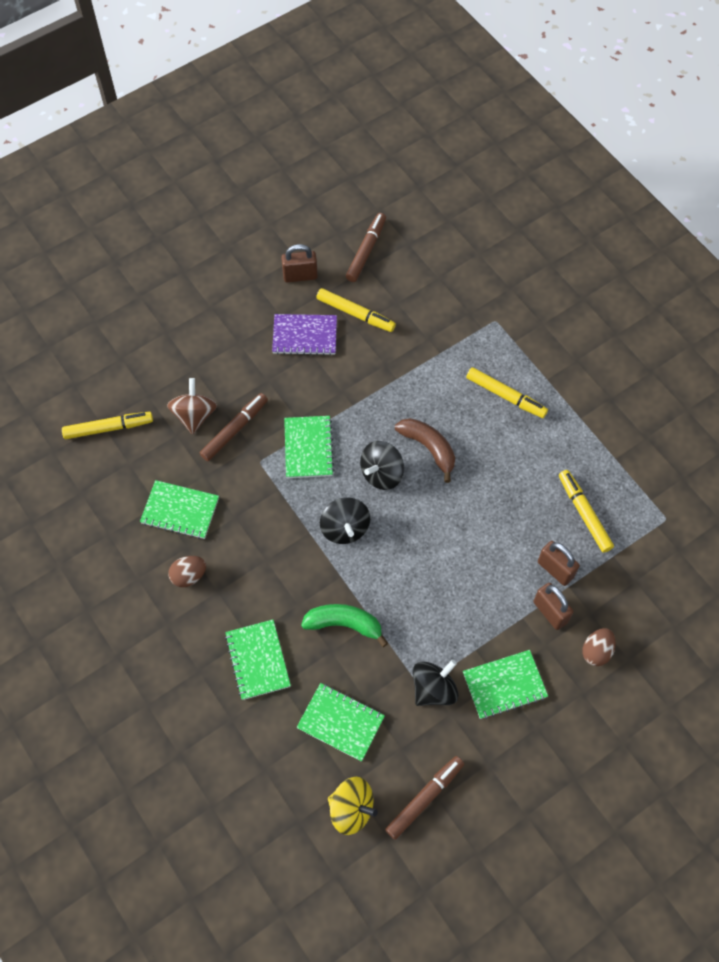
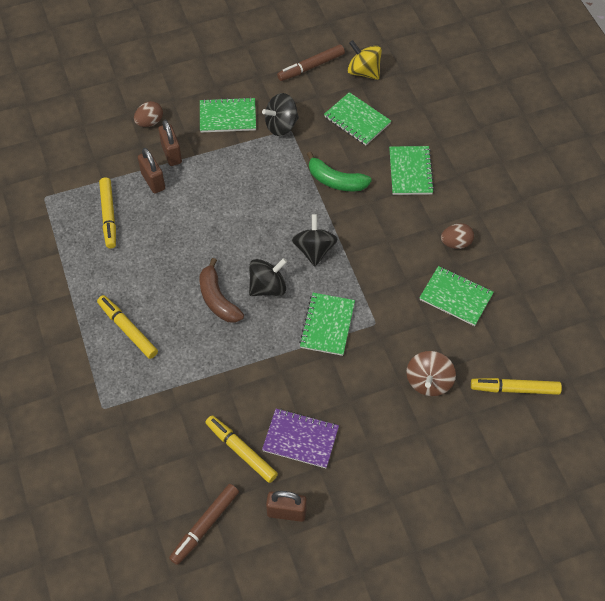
camera: 165 degrees left, 5 degrees down
brown marker [200,393,268,461] -> none

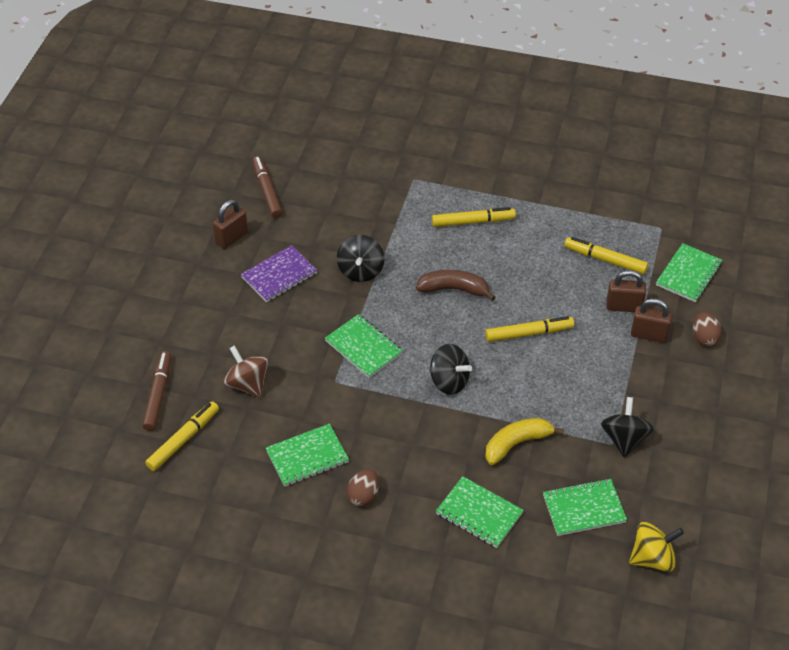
camera: 125 degrees right, 10 degrees down
green notebook [200,97,256,133] -> green notebook moved to [656,243,723,302]
yellow marker [205,415,278,483] -> yellow marker moved to [485,316,574,342]
black spinning top [249,258,287,296] -> black spinning top moved to [337,235,384,282]
brown marker [277,44,345,81] -> brown marker moved to [142,351,171,431]
green banana [307,151,372,191] -> yellow banana [485,418,564,465]

